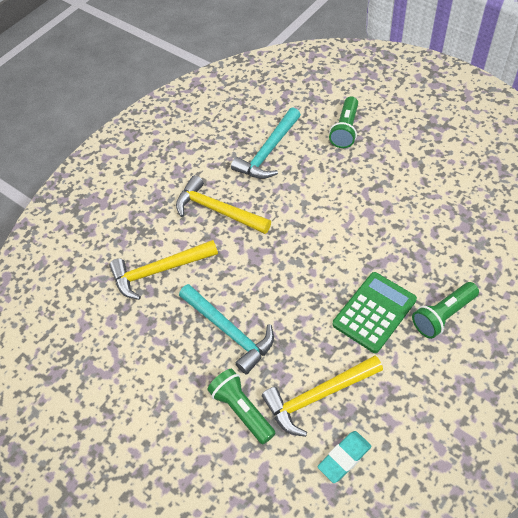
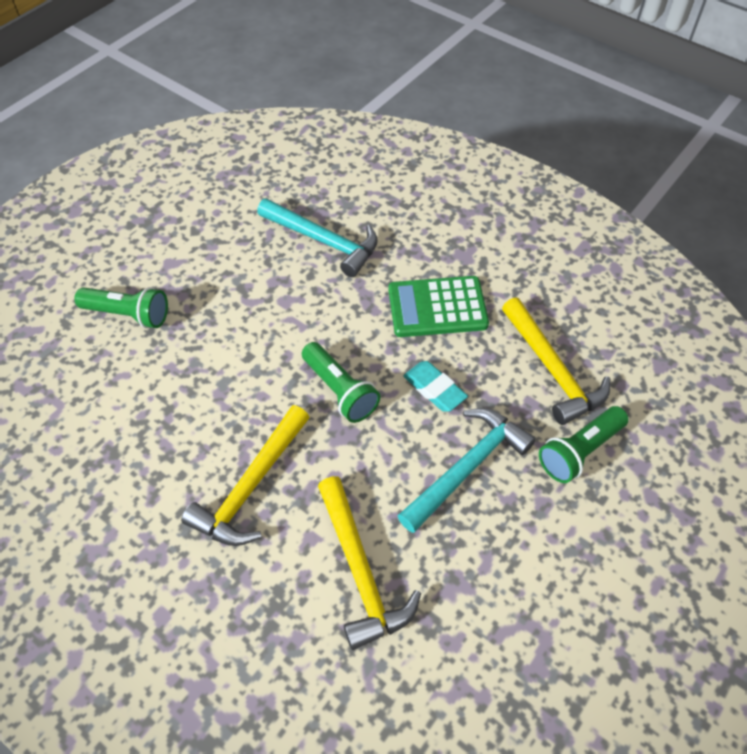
camera: 95 degrees left, 0 degrees up
turquoise hammer [231,108,301,179] -> turquoise hammer moved to [257,198,378,277]
turquoise eraser [317,431,372,483] -> turquoise eraser moved to [403,361,468,412]
green calculator [333,272,417,353] -> green calculator turned 45 degrees counterclockwise [388,276,489,337]
green flashlight [412,282,479,339] -> green flashlight moved to [302,342,380,423]

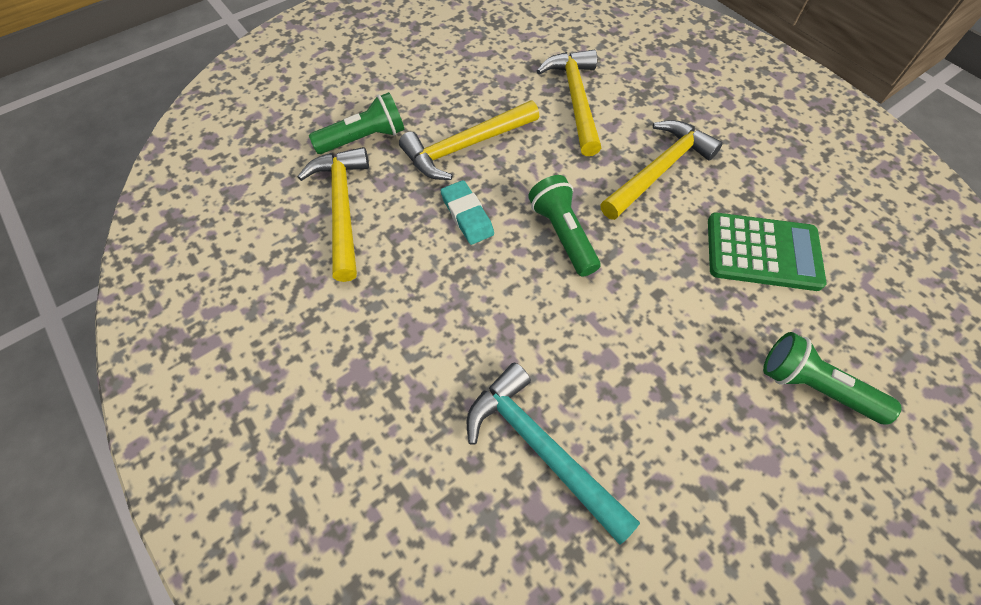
camera: 165 degrees left, 5 degrees up
green calculator [388,276,489,337] -> green calculator moved to [708,212,827,291]
turquoise hammer [398,408,536,533] -> yellow hammer [399,100,539,180]

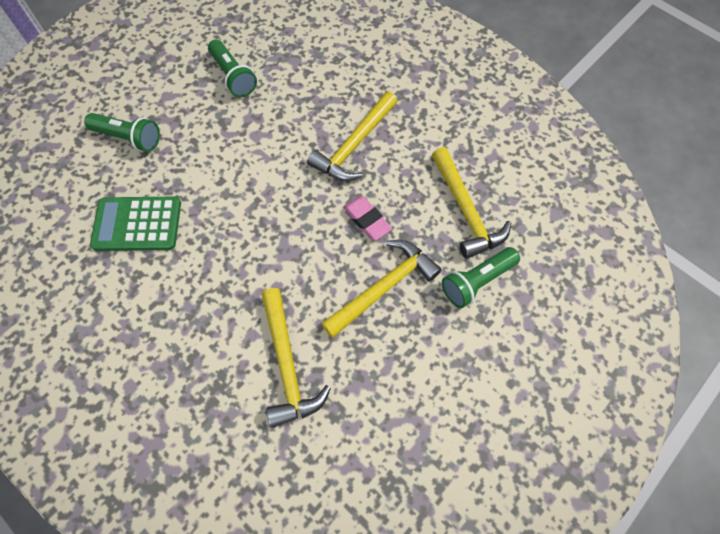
camera: 170 degrees right, 5 degrees up
turquoise eraser [441,180,494,245] -> pink eraser [343,196,392,240]
turquoise hammer [466,363,640,545] -> none
green flashlight [528,175,600,277] -> green flashlight moved to [208,39,257,97]
yellow hammer [600,120,723,220] -> yellow hammer moved to [307,92,397,181]

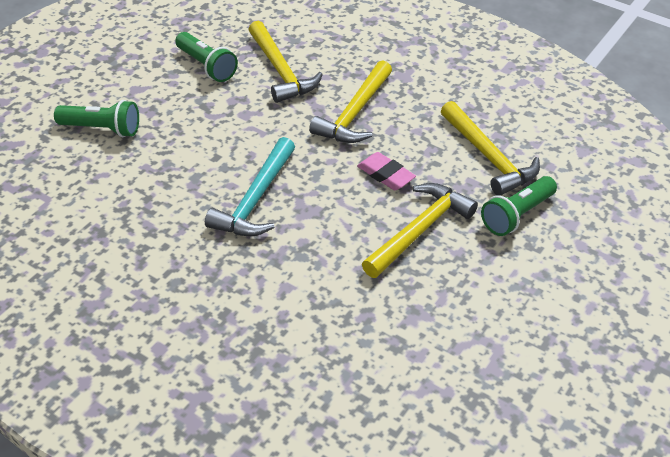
camera: 10 degrees left, 20 degrees down
green calculator [90,197,181,251] -> none
yellow hammer [261,288,331,428] -> yellow hammer moved to [248,21,323,103]
none -> turquoise hammer [205,137,295,236]

